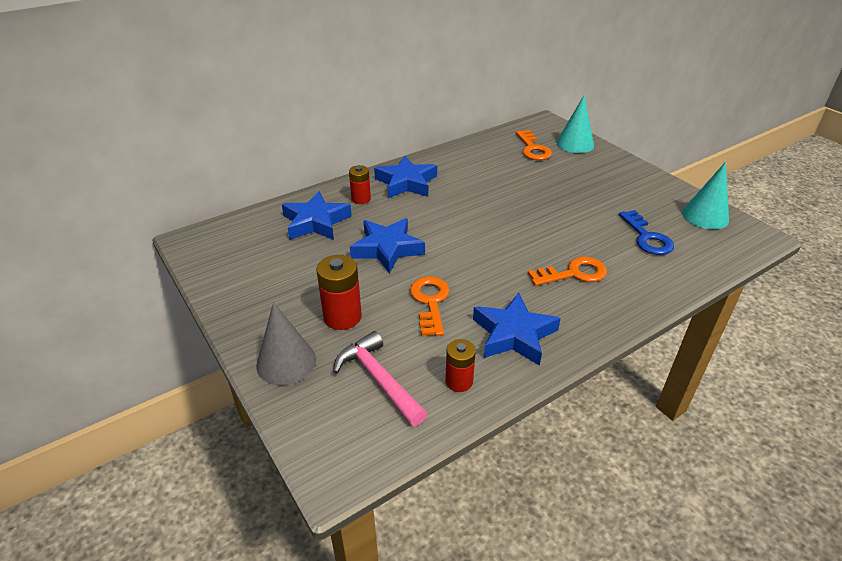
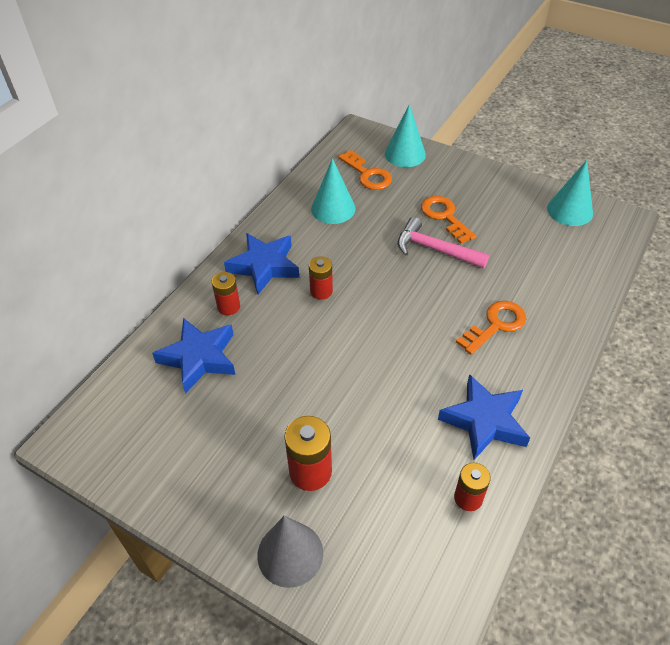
camera: 25 degrees left, 10 degrees up
pink hammer [333,331,427,426] -> pink hammer moved to [398,217,489,269]
blue star [350,218,425,274] -> none
orange key [410,276,450,336] -> orange key moved to [421,196,476,244]
blue key [619,210,674,255] -> none
none -> red battery [309,257,333,300]
none -> turquoise cone [311,158,355,224]

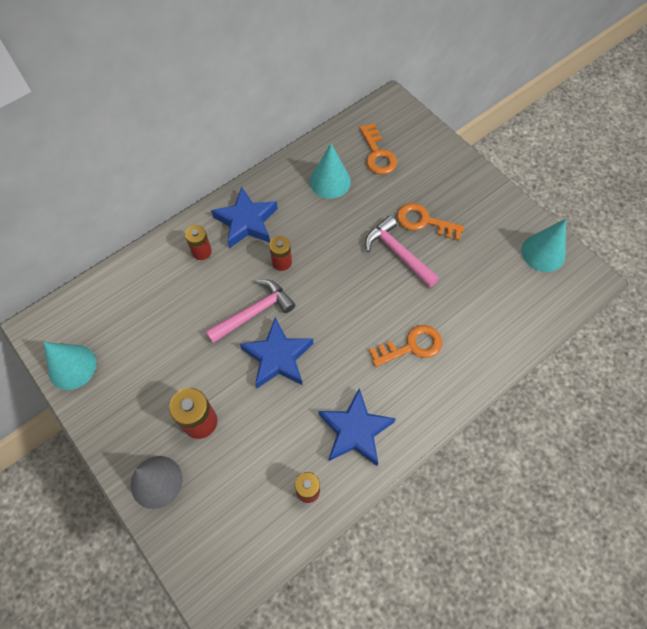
camera: 20 degrees right, 15 degrees up
blue star [152,318,235,394] -> blue star moved to [240,317,313,388]
turquoise cone [385,104,426,167] -> turquoise cone moved to [44,342,96,390]
orange key [421,196,476,244] -> orange key turned 60 degrees counterclockwise [397,203,465,241]
none -> pink hammer [206,279,295,343]

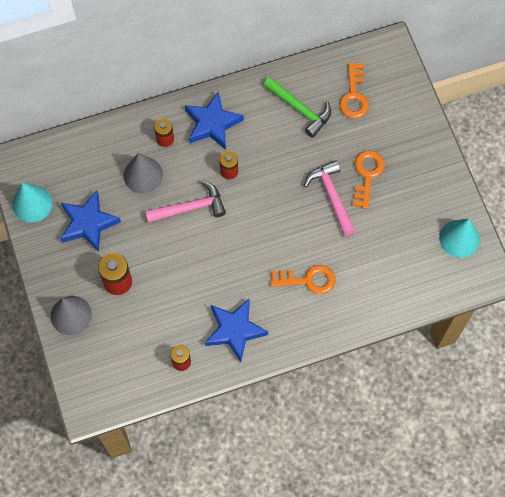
camera: 20 degrees right, 5 degrees up
blue star [240,317,313,388] -> blue star moved to [60,191,121,252]
turquoise cone [310,143,351,199] -> green hammer [263,77,331,138]
orange key [397,203,465,241] -> orange key turned 60 degrees clockwise [353,151,385,209]
none -> grey cone [124,153,163,194]

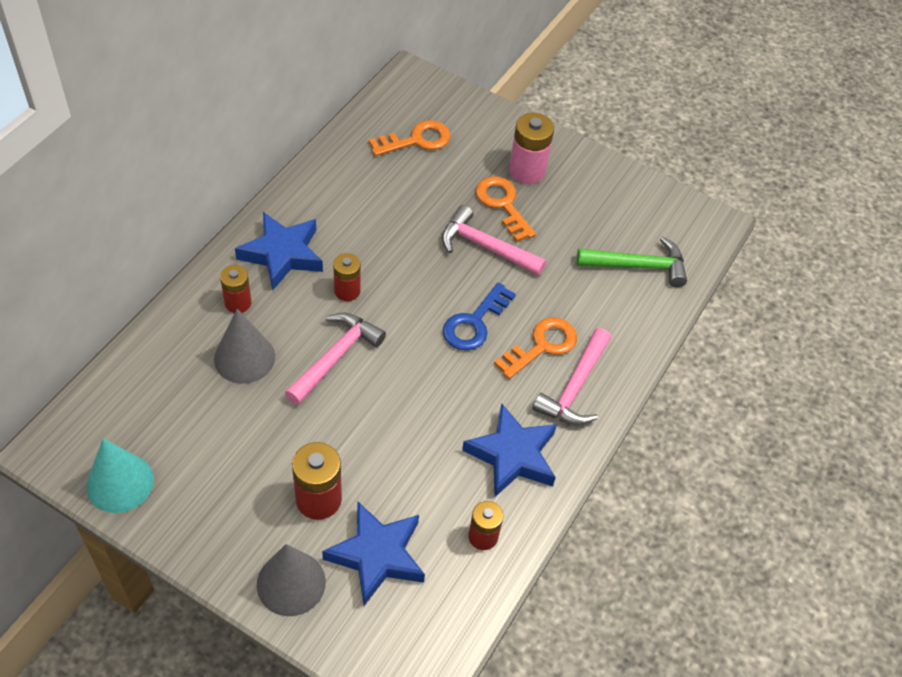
camera: 45 degrees left, 15 degrees down
blue star [60,191,121,252] -> blue star moved to [322,502,425,606]
green hammer [263,77,331,138] -> green hammer moved to [577,237,687,287]
orange key [339,63,369,118] -> orange key turned 75 degrees counterclockwise [369,120,451,156]
turquoise cone [439,219,480,258] -> none
none -> blue key [443,282,516,351]
none -> pink battery [509,113,554,184]
none -> pink hammer [532,328,611,425]

